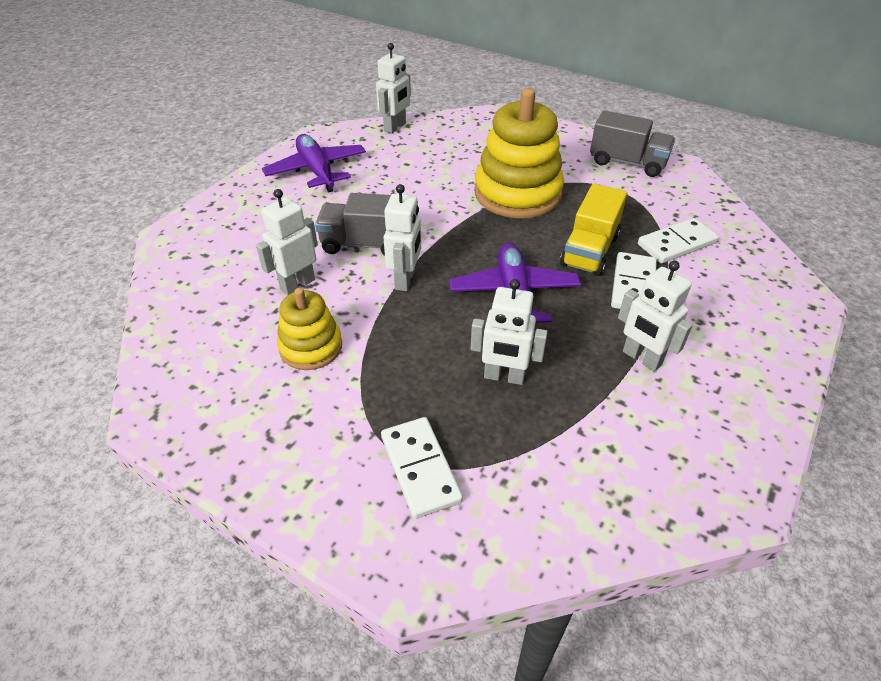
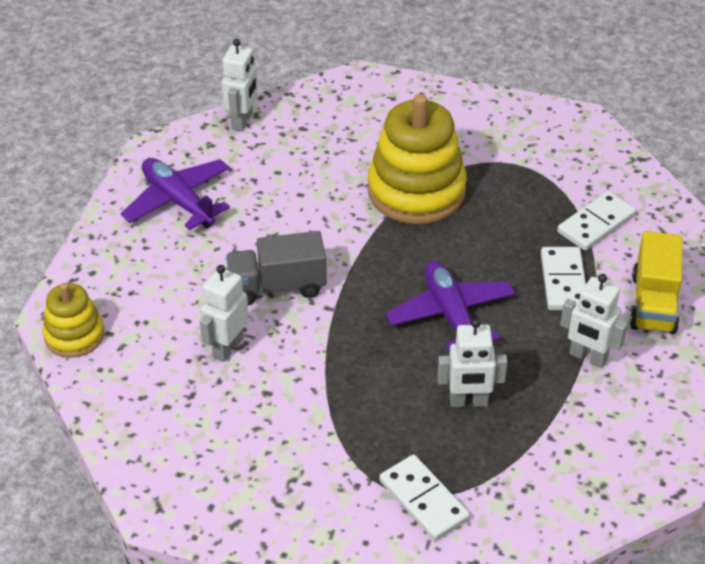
camera: 15 degrees left, 0 degrees up
yellow stacking toy [277,288,342,370] -> yellow stacking toy moved to [42,283,104,358]
white robot [384,184,421,291] -> none
yellow truck [560,183,627,276] -> yellow truck moved to [630,231,683,334]
grey truck [590,110,675,177] -> none

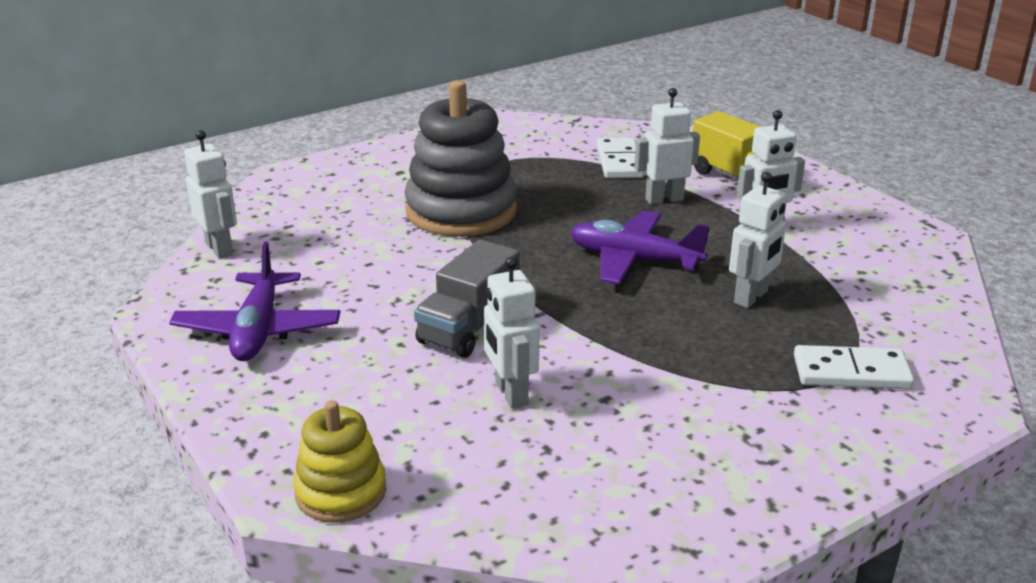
camera: 50 degrees left, 15 degrees down
purple plane [120,158,230,230] -> purple plane turned 90 degrees counterclockwise [169,242,340,361]
yellow stacking toy [368,94,467,224] -> grey stacking toy [405,80,517,237]
white domino [541,247,586,310] -> white robot [634,88,700,205]

